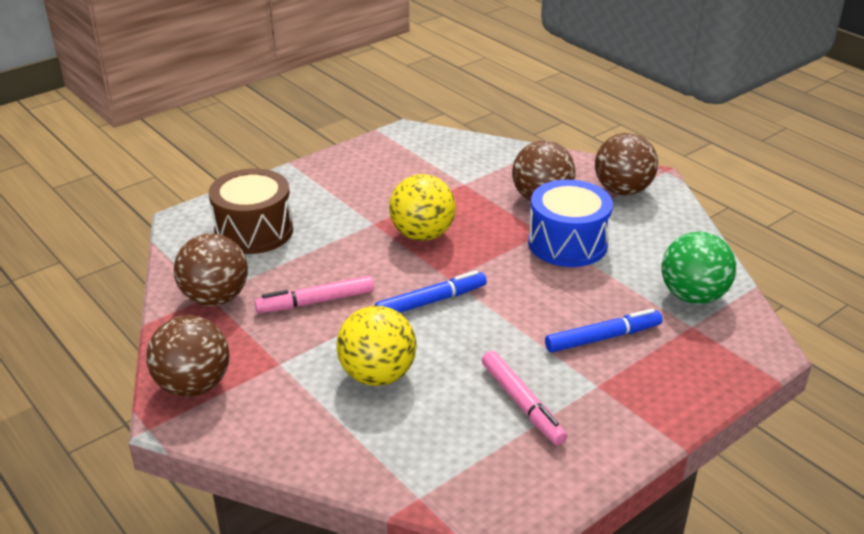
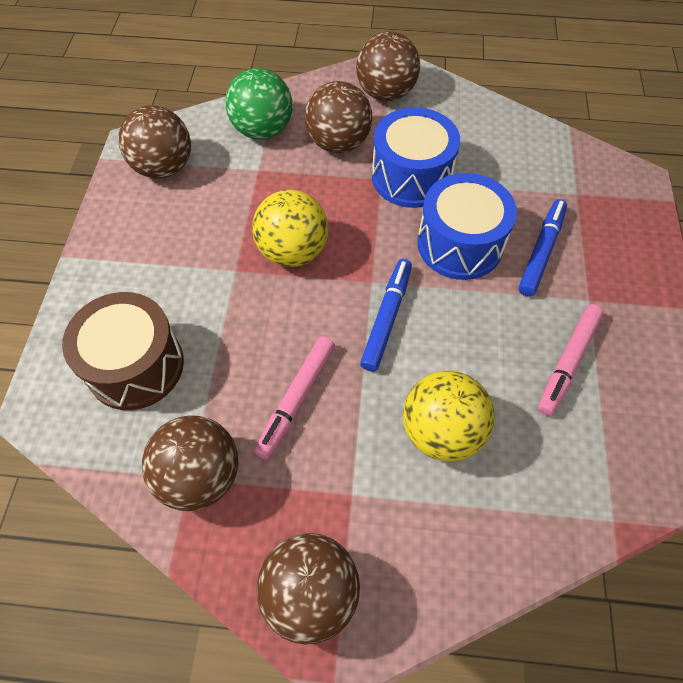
camera: 45 degrees left, 25 degrees up
pink marker [482,351,567,445] -> pink marker turned 105 degrees clockwise [538,304,604,416]
green ball [661,232,736,304] -> green ball moved to [225,68,292,140]
none -> brown ball [118,105,191,179]
none -> blue drum [417,173,517,280]

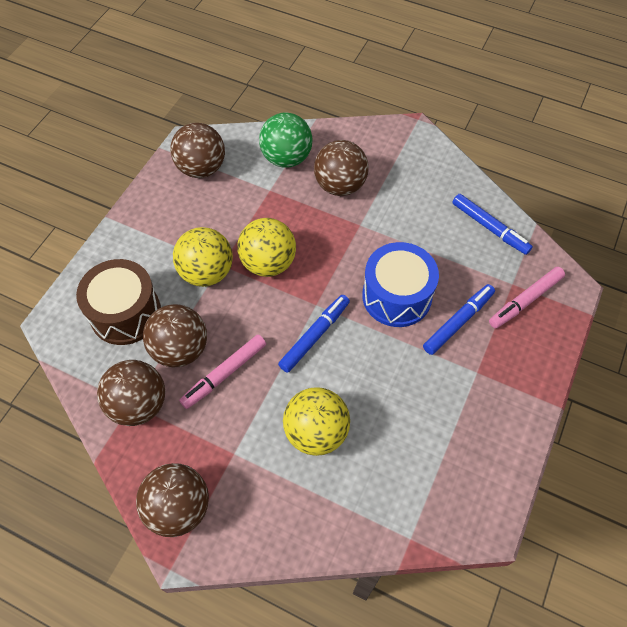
camera: 20 degrees right, 0 degrees up
brown ball [356,31,420,101] -> brown ball moved to [143,304,207,367]
blue drum [372,107,460,208] -> none
pink marker [538,304,604,416] -> pink marker moved to [489,267,565,328]
none -> yellow ball [173,227,233,287]
none -> blue marker [452,194,533,255]

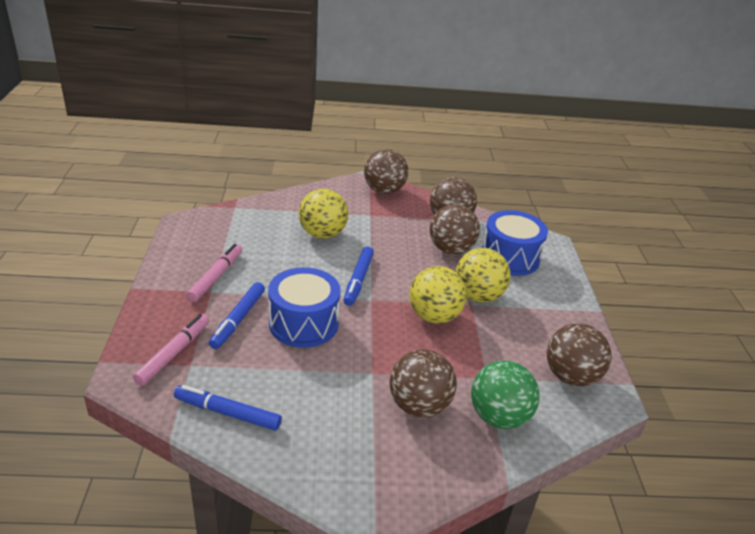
camera: 150 degrees right, 25 degrees down
brown drum [76,259,161,345] -> blue drum [482,210,548,276]
pink marker [179,334,266,409] -> pink marker moved to [187,244,242,302]

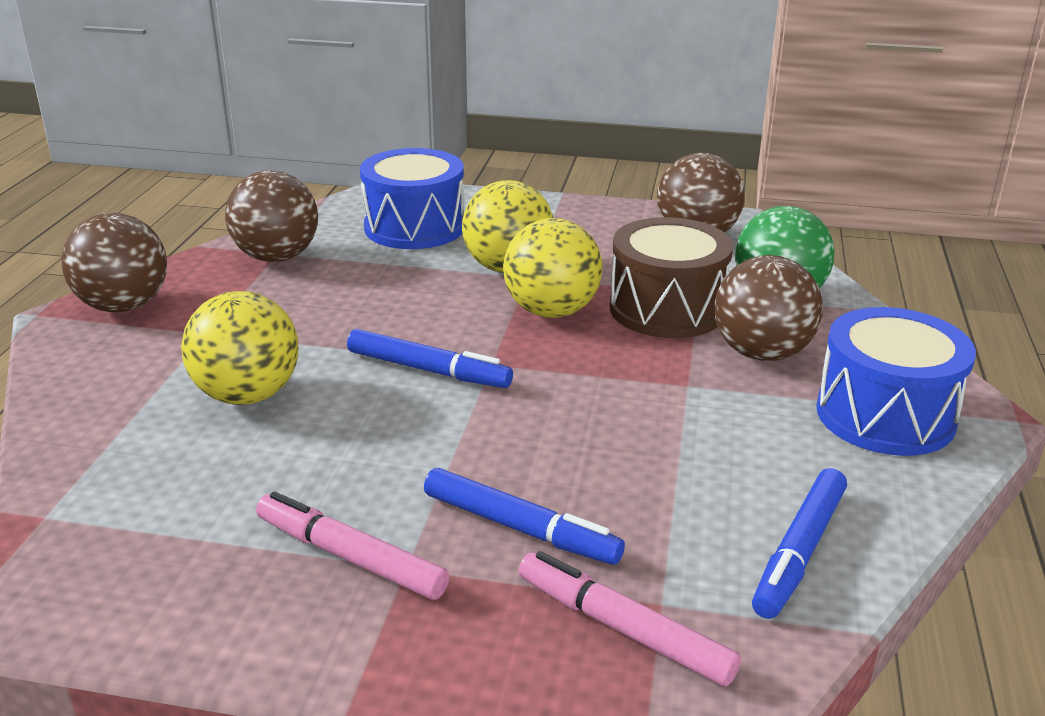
camera: 75 degrees left, 5 degrees down
blue drum [268,267,340,348] -> blue drum moved to [816,307,976,456]
brown ball [430,204,480,254] -> none
none -> brown drum [610,217,733,338]

